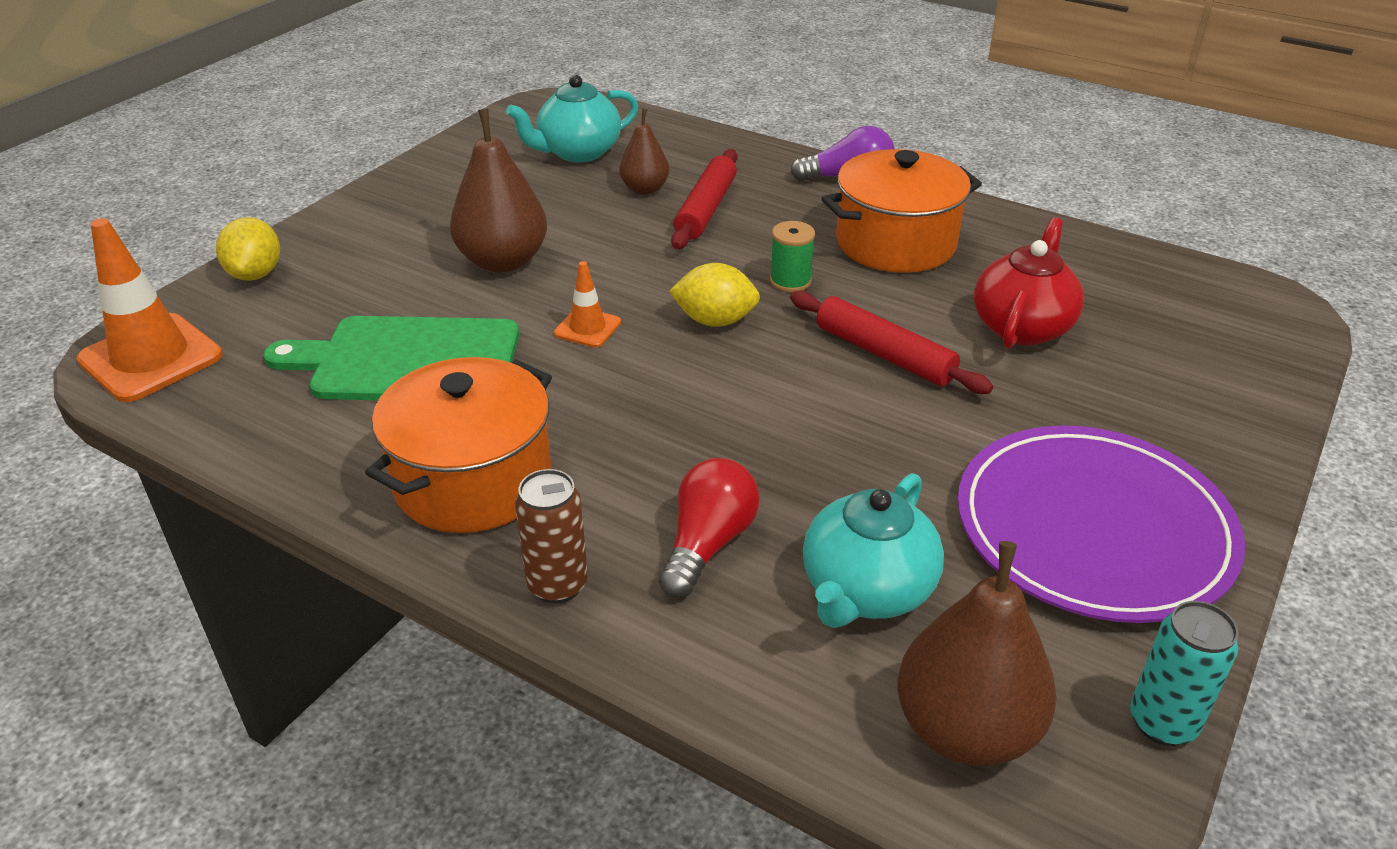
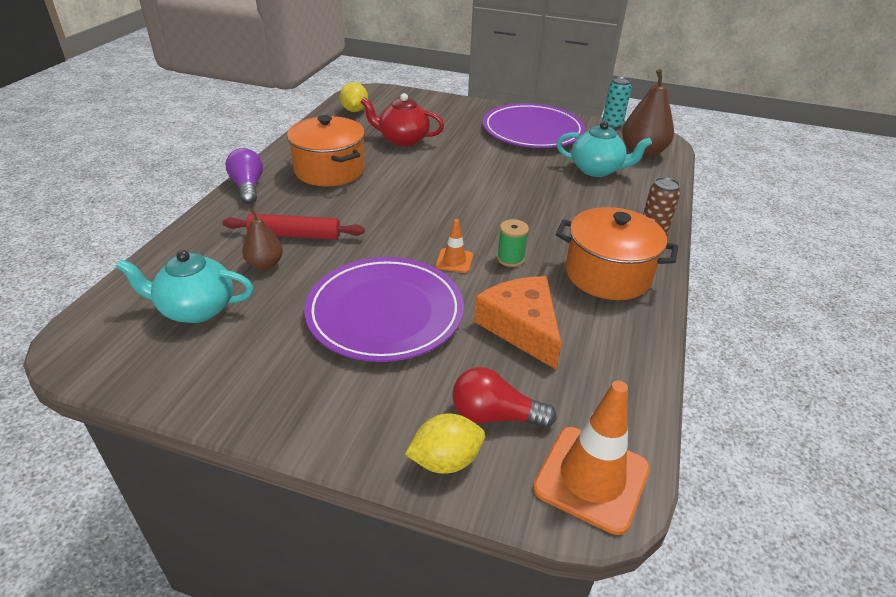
camera: 105 degrees left, 0 degrees up
green cutting board [263,316,519,400] -> orange cheese [474,276,562,369]
brown pear [450,109,547,273] -> purple plate [304,257,464,362]
turquoise teapot [506,75,638,162] -> turquoise teapot turned 135 degrees clockwise [116,250,254,323]
red light bulb [659,458,760,598] -> red light bulb moved to [452,367,556,428]
yellow lemon [669,263,760,327] -> yellow lemon moved to [340,82,368,112]
green spool [770,221,815,292] -> green spool moved to [497,219,529,267]
red rolling pin [790,291,993,394] -> none

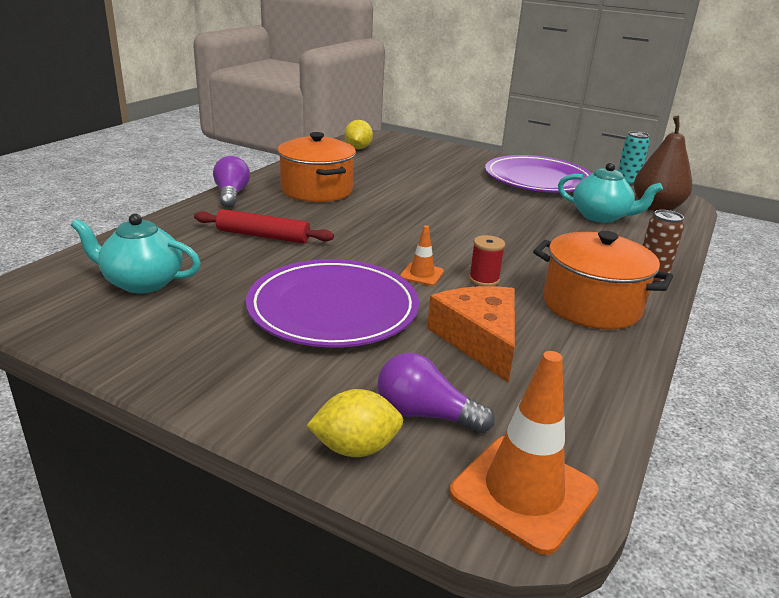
camera: 10 degrees right, 10 degrees down
brown pear [242,208,283,270] -> none
red teapot [361,93,444,147] -> none
red light bulb [452,367,556,428] -> purple light bulb [378,353,495,433]
green spool [497,219,529,267] -> red spool [469,235,505,286]

